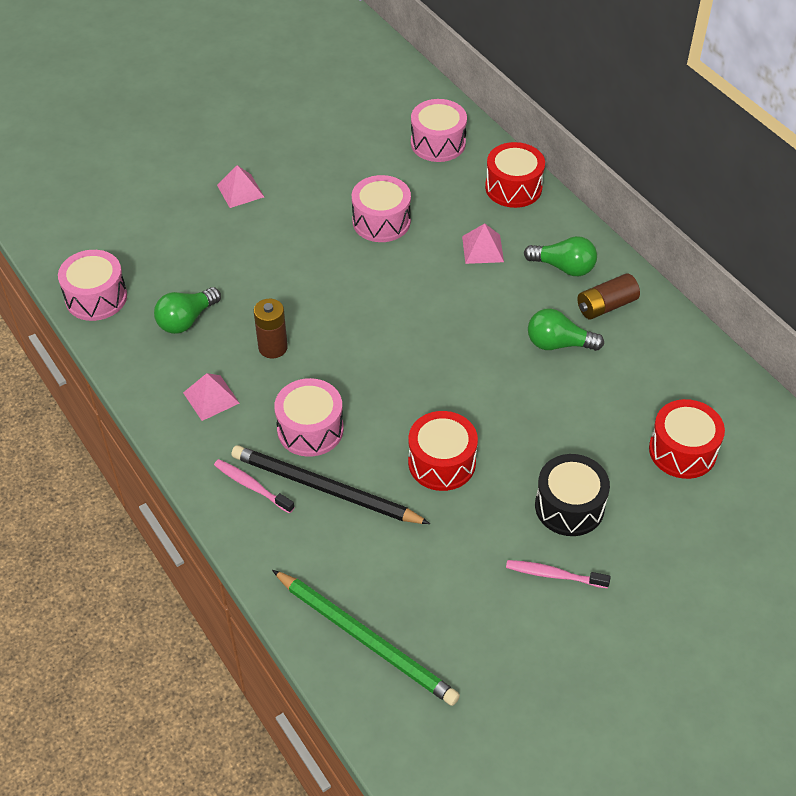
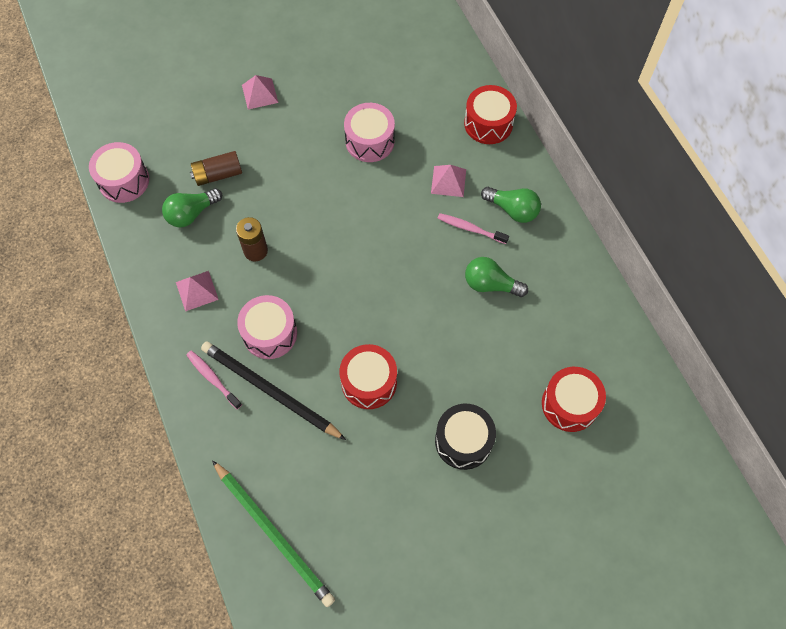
camera: 10 degrees right, 15 degrees up
pink drum [411,99,467,162] -> none
pink toothbrush [506,560,611,588] -> pink toothbrush moved to [437,213,509,244]
brown battery [577,273,640,319] -> brown battery moved to [190,151,242,186]

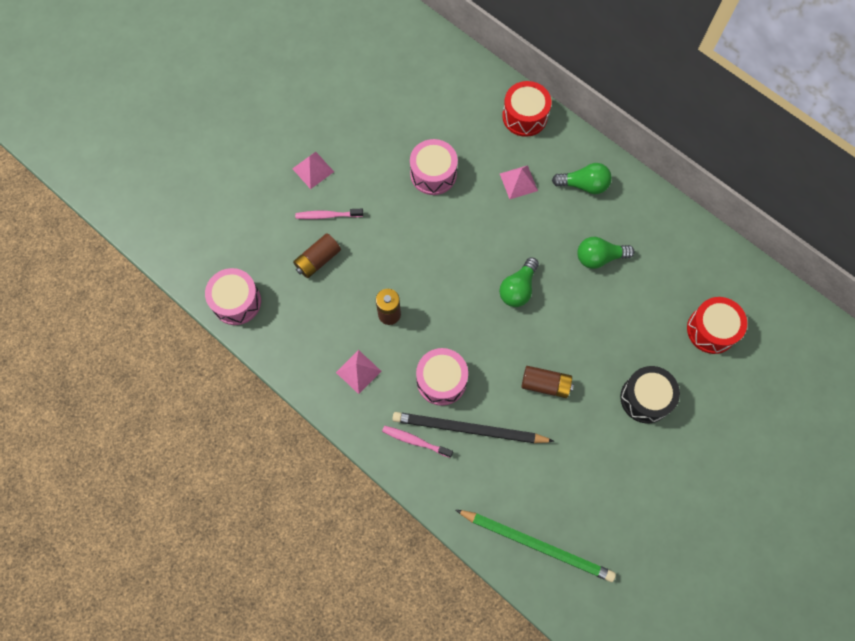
camera: 25 degrees left, 5 degrees up
green light bulb [162,188,222,227] -> green light bulb moved to [499,257,539,307]
red drum [339,344,397,409] -> brown battery [522,366,574,398]
pink toothbrush [437,213,509,244] -> pink toothbrush moved to [295,209,363,219]

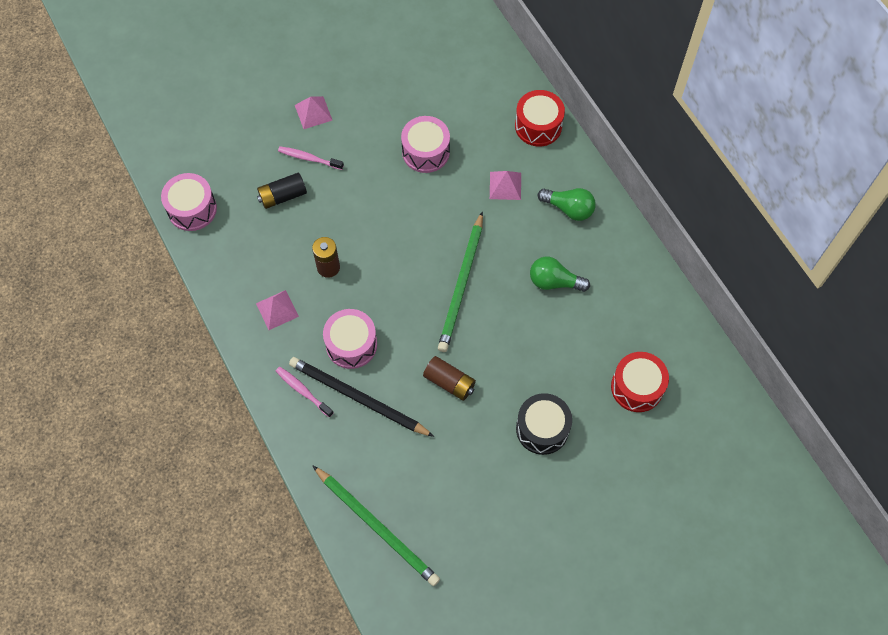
camera: 20 degrees right, 5 degrees down
brown battery [293,233,341,278] -> black battery [257,173,307,209]
green light bulb [499,257,539,307] -> green pencil [438,211,483,352]

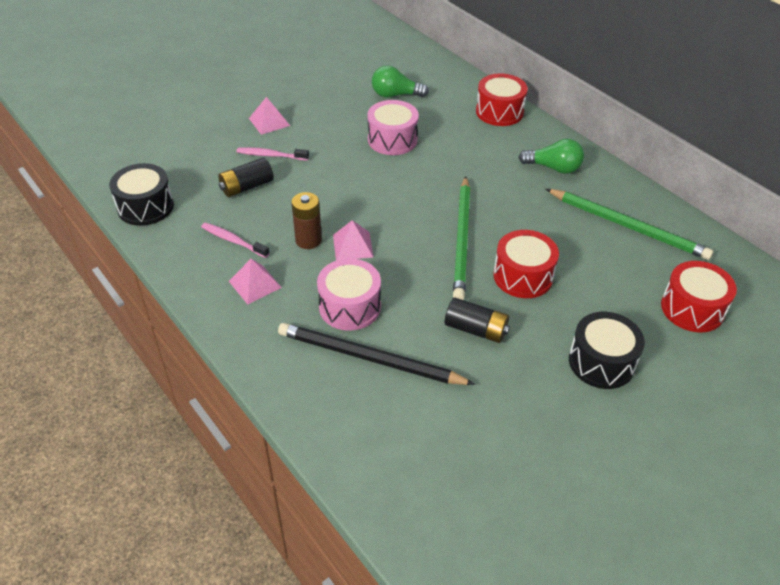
camera: 10 degrees left, 20 degrees down
pink drum [161,173,217,231] -> black drum [109,163,174,226]
pink toothbrush [276,367,334,418] -> pink toothbrush moved to [201,223,270,258]
green pencil [313,466,440,586] -> green pencil moved to [546,189,713,260]
brown battery [423,356,476,401] -> black battery [445,298,510,343]
pink pyramid [490,171,521,200] -> pink pyramid moved to [333,220,373,261]
green light bulb [530,257,590,292] -> green light bulb moved to [372,66,429,97]
none -> red drum [493,230,559,298]

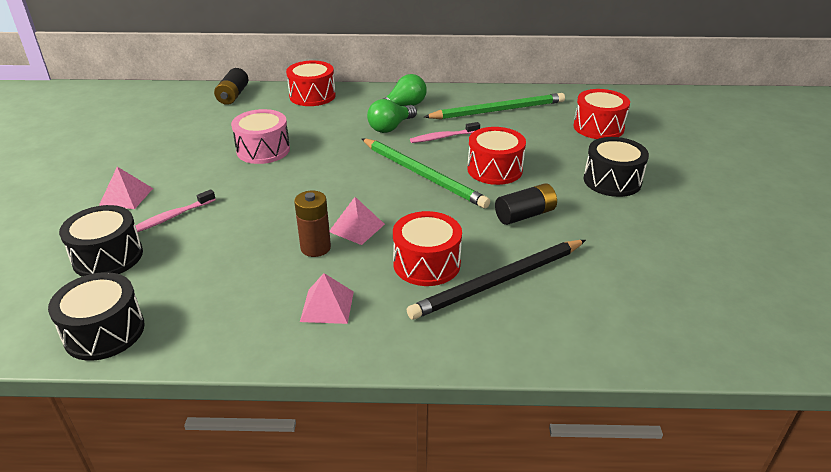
camera: 50 degrees left, 10 degrees down
pink toothbrush [201,223,270,258] -> pink toothbrush moved to [410,122,480,143]
black battery [218,158,274,197] -> black battery moved to [214,68,249,105]
pink drum [317,258,381,331] -> red drum [393,211,462,286]
green light bulb [372,66,429,97] -> green light bulb moved to [367,99,417,133]
none -> black drum [59,205,143,277]

